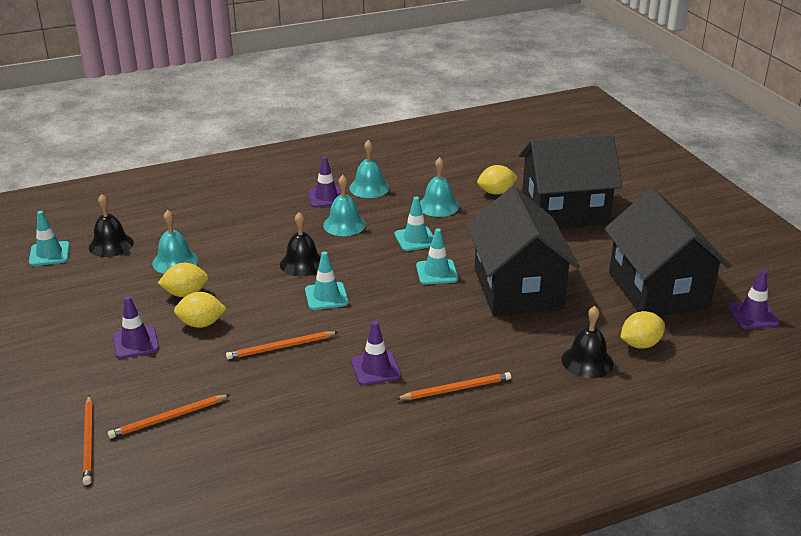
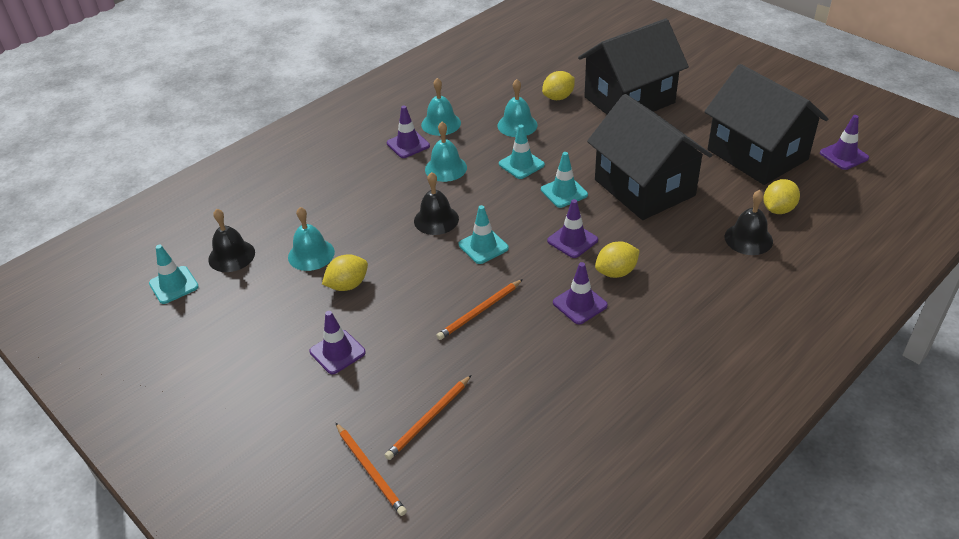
camera: 20 degrees left, 10 degrees up
yellow lemon [174,292,227,328] -> yellow lemon moved to [595,242,640,278]
orange pencil [396,372,511,400] -> none
none -> purple traffic cone [547,199,598,258]

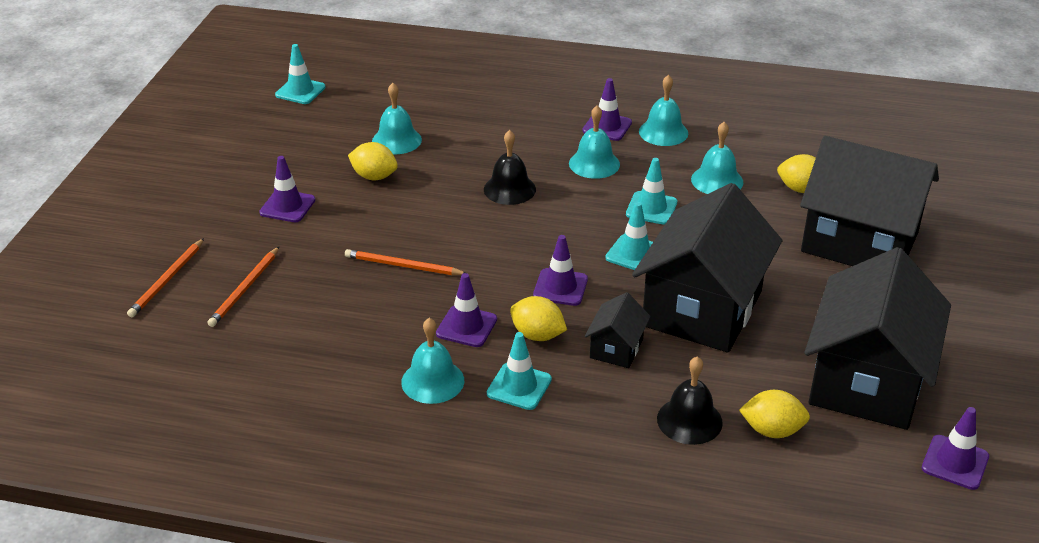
camera: 55 degrees right, 5 degrees down
black bell [208,209,255,272] -> none
orange pencil [385,375,471,460] -> orange pencil turned 75 degrees counterclockwise [207,247,279,327]
turquoise traffic cone [459,205,509,264] -> turquoise traffic cone moved to [487,332,552,410]
none -> turquoise bell [401,318,464,404]
none -> black house [585,292,651,368]

